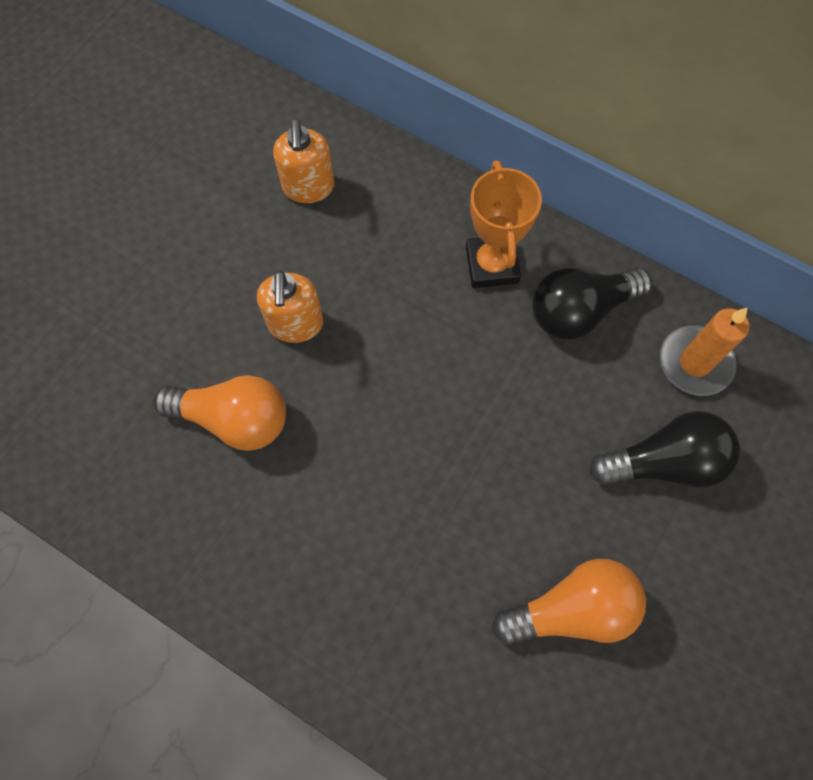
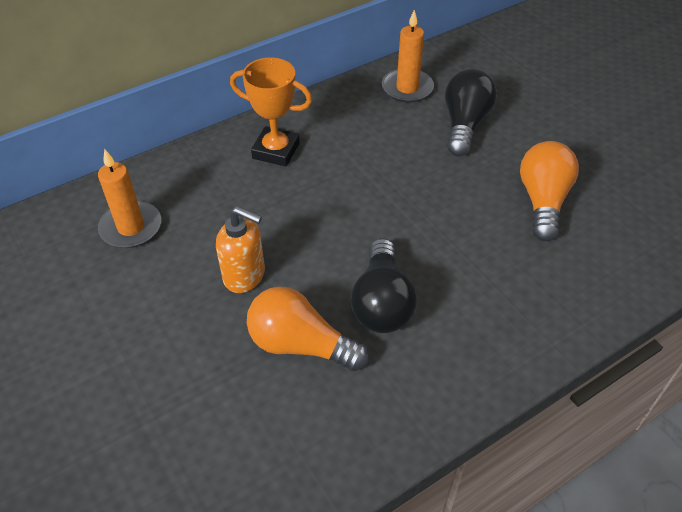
camera: 65 degrees left, 20 degrees down
orange light bulb [153,375,286,451] -> orange light bulb turned 105 degrees counterclockwise [247,286,368,371]
orange soap dispenser [273,119,335,203] -> orange candle [98,149,161,248]
black light bulb [532,268,652,340] -> black light bulb moved to [351,238,417,333]

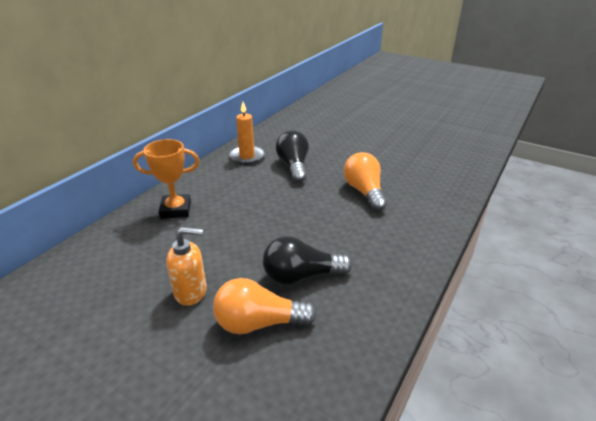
camera: 25 degrees left, 15 degrees down
orange candle [98,149,161,248] -> none
black light bulb [351,238,417,333] -> black light bulb turned 105 degrees clockwise [263,236,352,285]

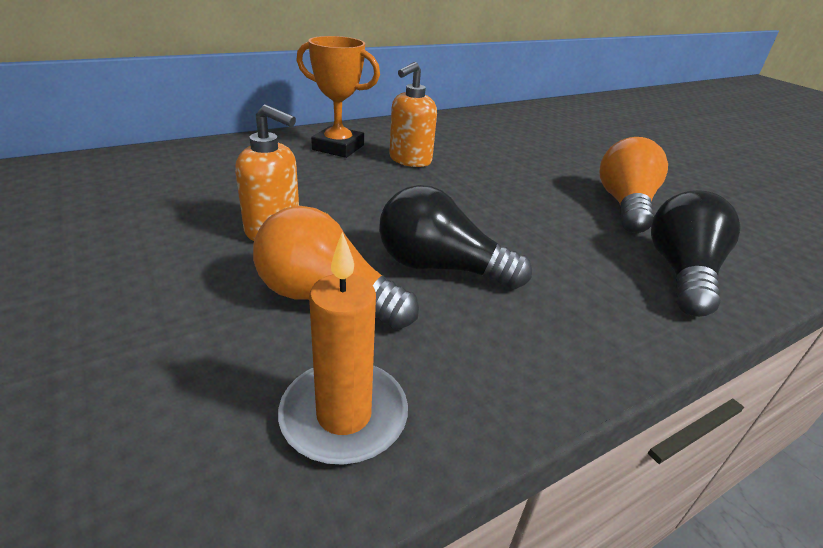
camera: 25 degrees right, 0 degrees up
orange candle [229,102,264,164] -> orange candle moved to [278,232,408,465]
black light bulb [275,130,309,183] -> black light bulb moved to [651,190,741,317]
none -> orange soap dispenser [389,62,437,167]

